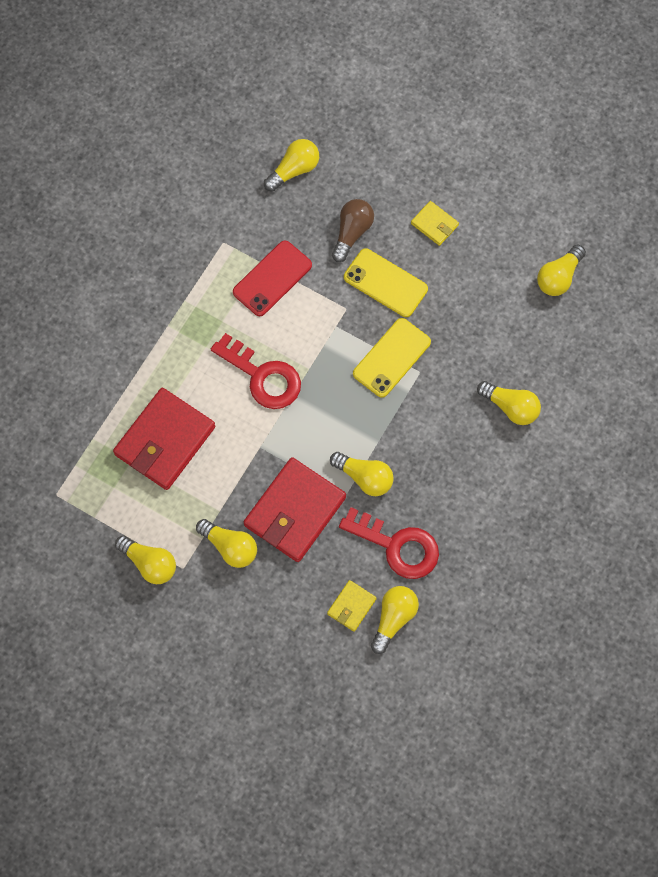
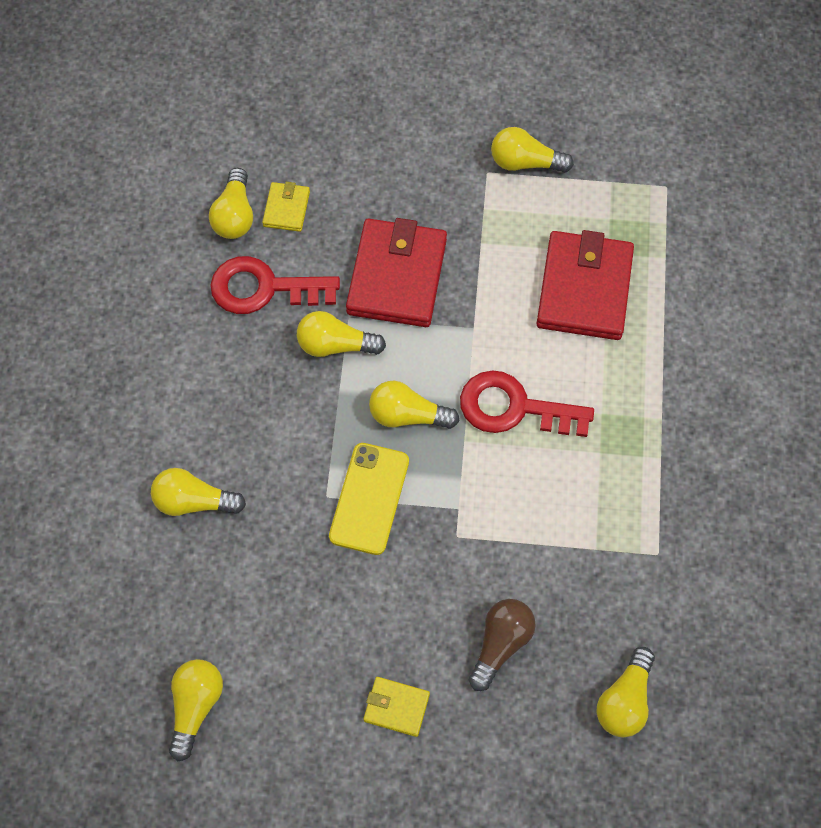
camera: 155 degrees right, 5 degrees down
yellow light bulb [196,519,257,568] -> yellow light bulb moved to [369,381,459,429]
red phone [233,240,312,316] -> none
brown light bulb [332,199,374,262] -> brown light bulb turned 150 degrees counterclockwise [469,599,536,691]
yellow phone [344,248,428,317] -> none

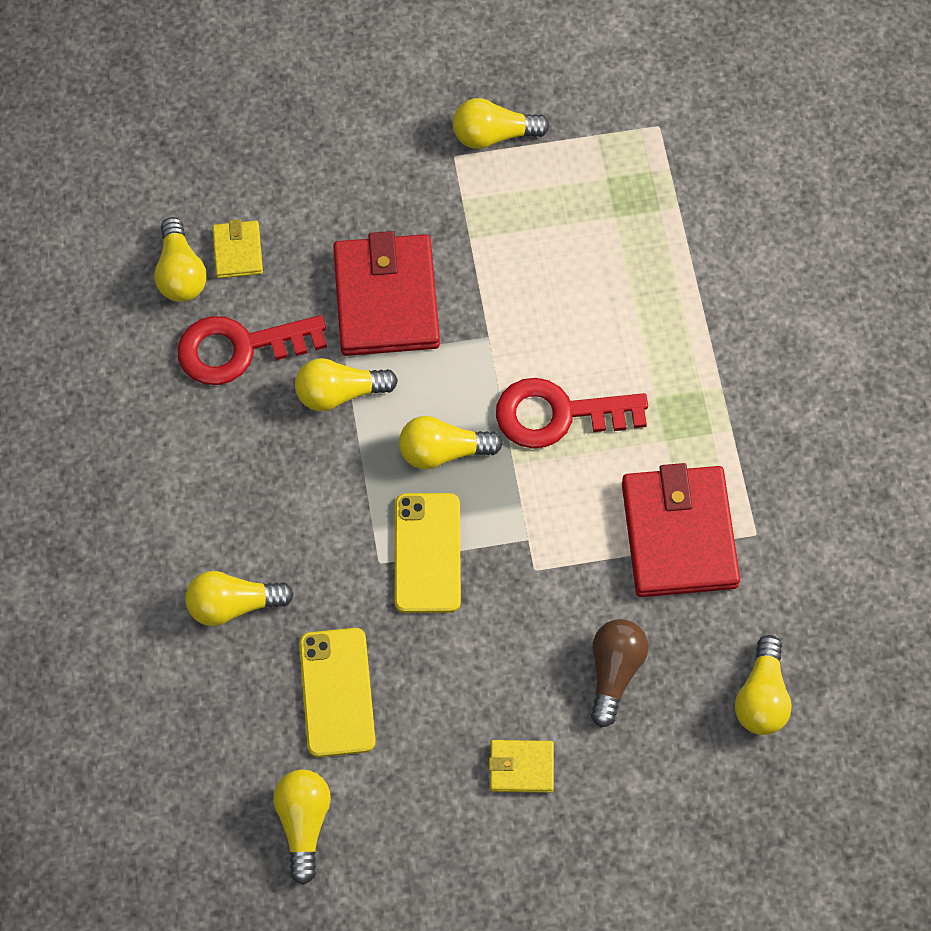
camera: 15 degrees left, 0 degrees up
red wallet [536,230,634,340] -> red wallet moved to [622,463,740,597]
none -> yellow phone [299,628,376,757]

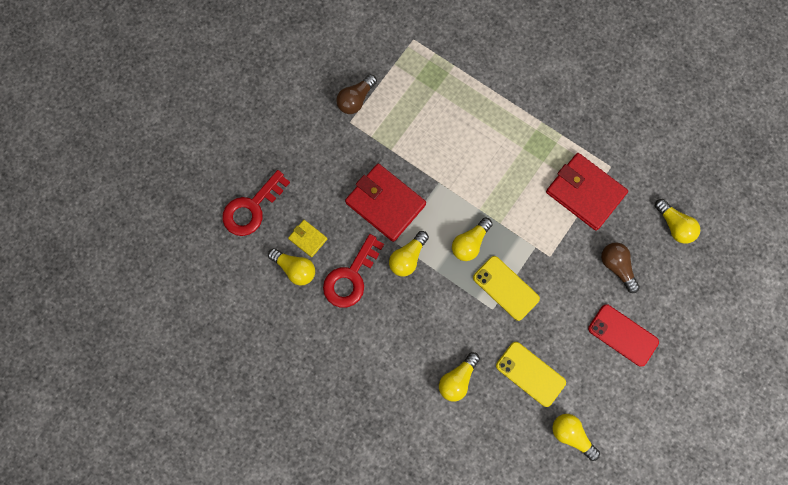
camera: 45 degrees left, 10 degrees up
yellow light bulb [453,98,550,149] -> brown light bulb [336,74,377,114]
yellow wallet [489,740,554,793] -> red phone [588,304,659,367]
red key [496,378,648,449] -> red key moved to [223,170,290,236]

